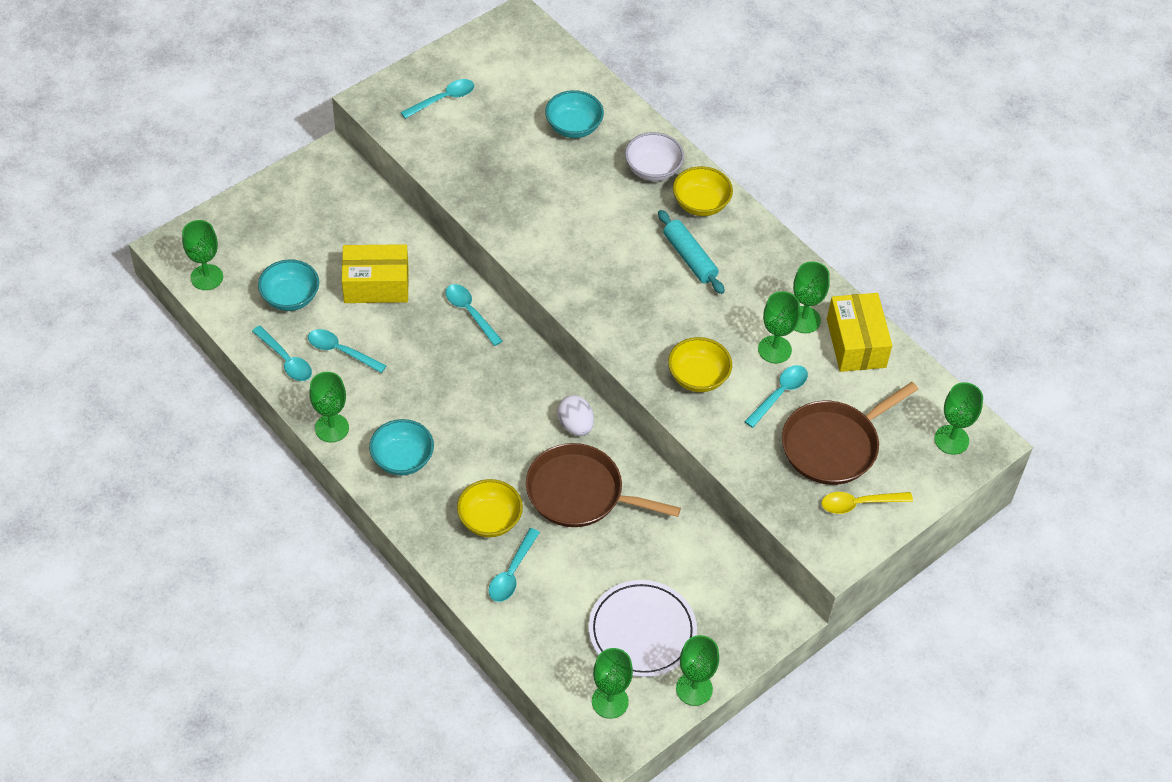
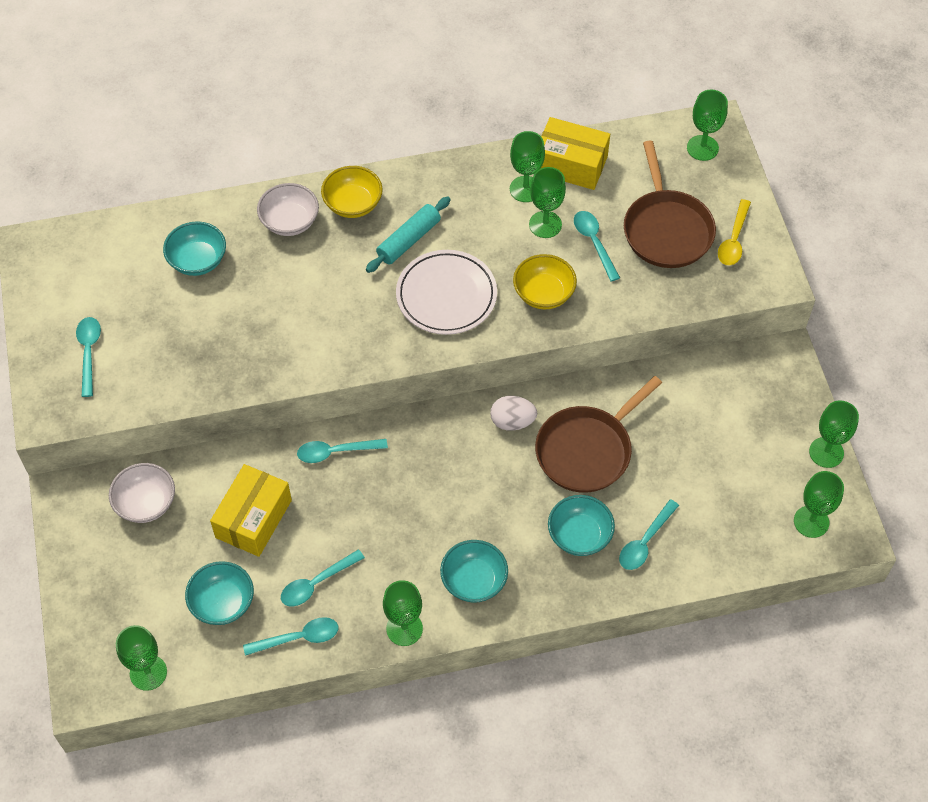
camera: 60 degrees left, 5 degrees up
yellow bowl [457,479,523,537] -> turquoise bowl [548,495,615,556]
turquoise spoon [489,528,540,602] -> turquoise spoon turned 75 degrees clockwise [619,499,679,570]
white plate [589,580,697,677] -> white plate moved to [396,250,497,335]
turquoise rolling pin [658,210,725,294] -> turquoise rolling pin turned 45 degrees counterclockwise [366,197,451,273]
none -> white bowl [109,463,175,523]

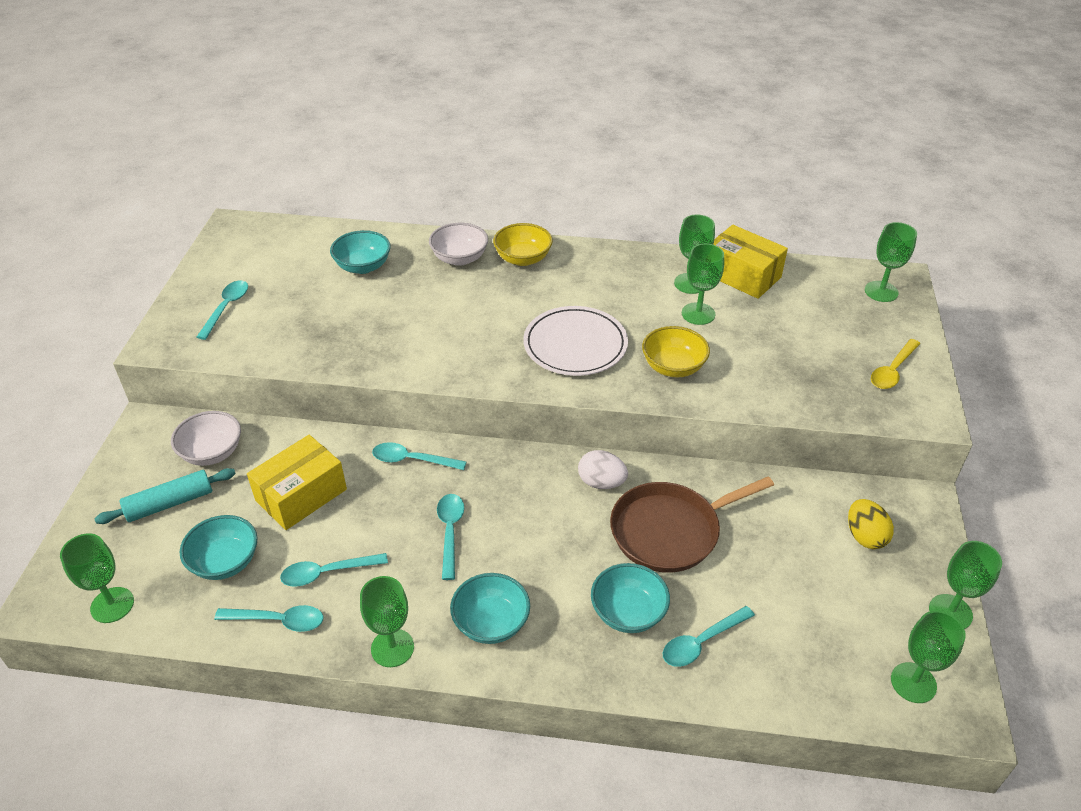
camera: 20 degrees right, 15 degrees down
turquoise rolling pin [366,197,451,273] -> turquoise rolling pin moved to [95,468,236,524]
turquoise spoon [574,211,620,281] -> turquoise spoon moved to [437,494,464,580]
brown pan [624,141,716,268] -> none
none -> yellow egg [848,499,894,549]

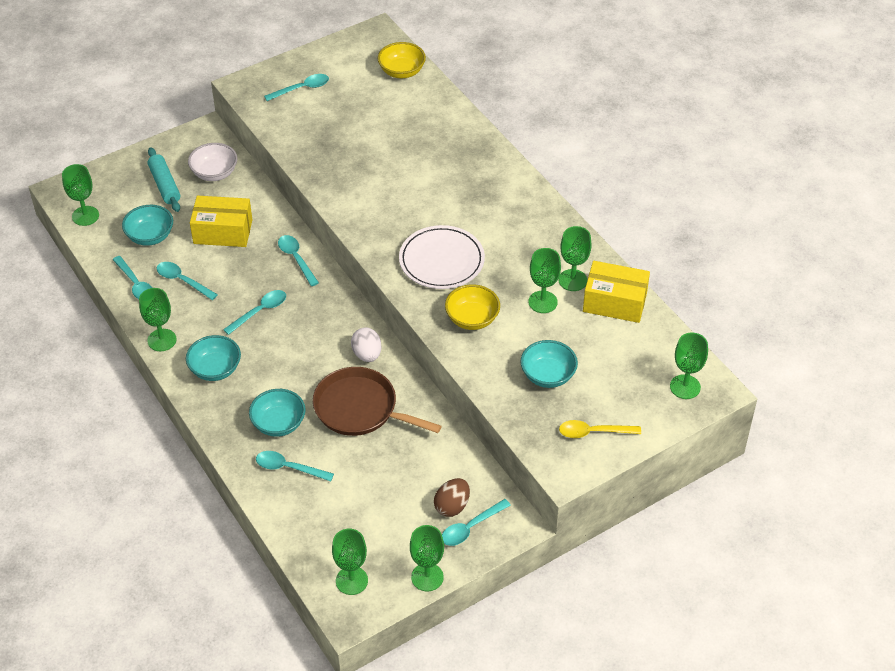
camera: 50 degrees right, 5 degrees up
turquoise rolling pin [95,468,236,524] -> turquoise rolling pin turned 45 degrees clockwise [148,148,180,212]
turquoise bowl [330,230,391,274] -> turquoise bowl moved to [520,340,578,388]
white bowl [429,223,488,266] -> none
yellow bowl [493,223,553,266] -> yellow bowl moved to [378,42,426,78]
yellow box [713,225,788,299] -> yellow box turned 75 degrees counterclockwise [583,261,650,323]
yellow egg [848,499,894,549] -> brown egg [434,478,470,517]
none -> turquoise spoon [442,499,511,546]

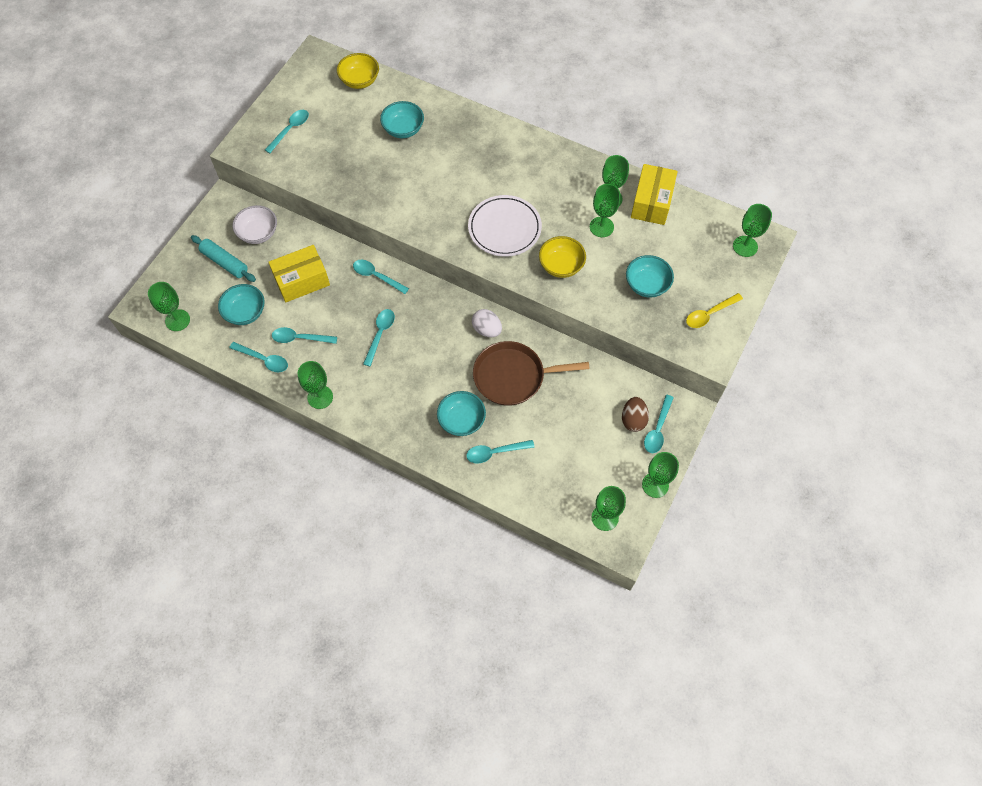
camera: 30 degrees left, 15 degrees up
turquoise bowl [186,335,241,381] -> turquoise bowl moved to [380,101,424,138]
yellow box [583,261,650,323] -> yellow box turned 60 degrees counterclockwise [631,164,678,225]

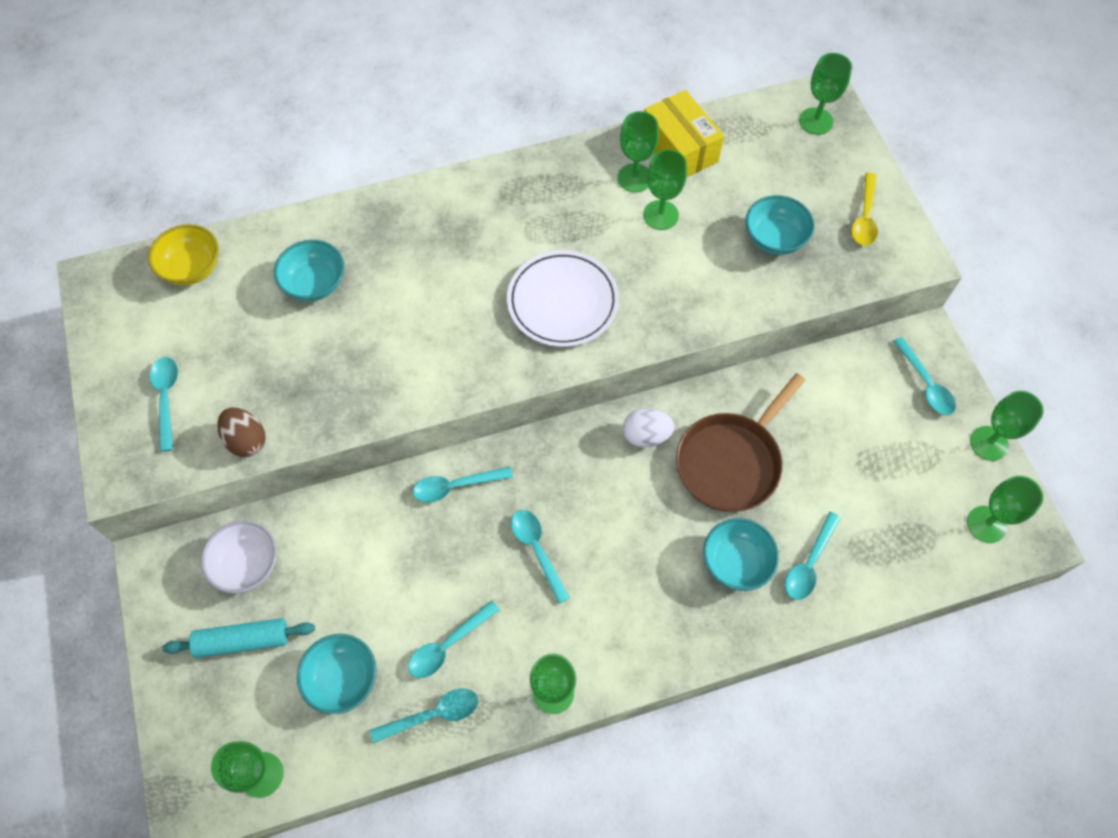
camera: 45 degrees left, 0 degrees up
yellow box [268,245,330,302] -> none
yellow bowl [539,236,586,278] -> none
brown egg [622,397,649,432] -> brown egg moved to [218,408,266,457]

